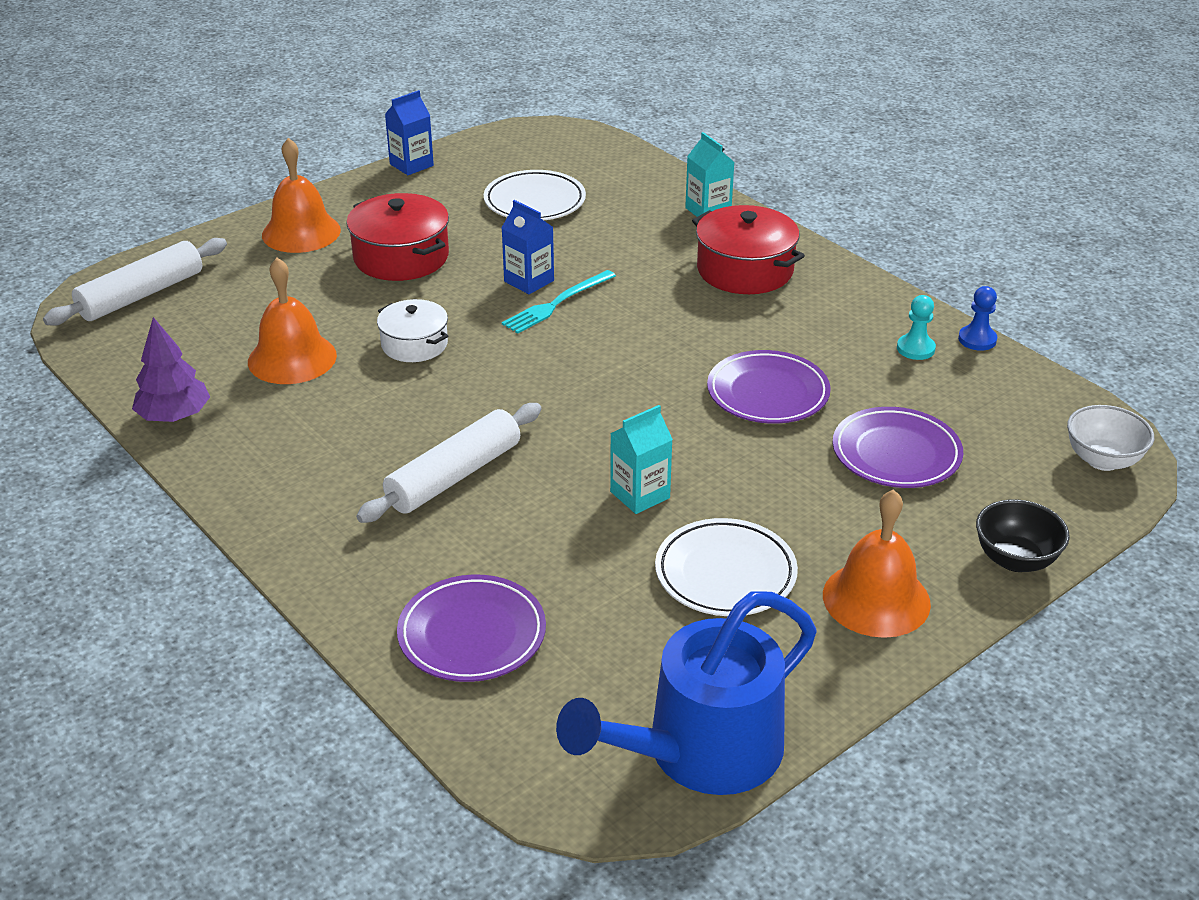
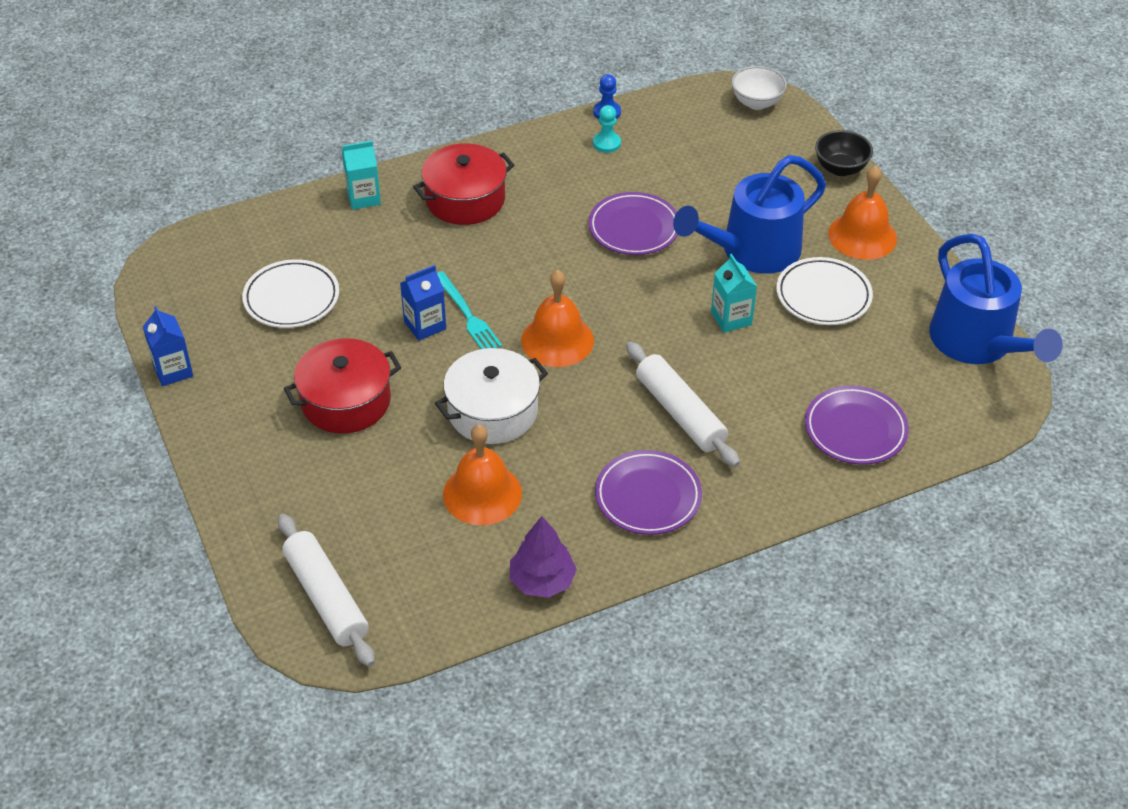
camera: 75 degrees left, 10 degrees up
orange bell [262,138,341,253] -> orange bell moved to [521,270,594,367]
white pot [377,299,448,362] -> white pot [435,348,548,444], size x1.56
purple plate [833,407,963,488] -> purple plate moved to [595,450,702,535]
none -> blue watering can [673,155,826,274]

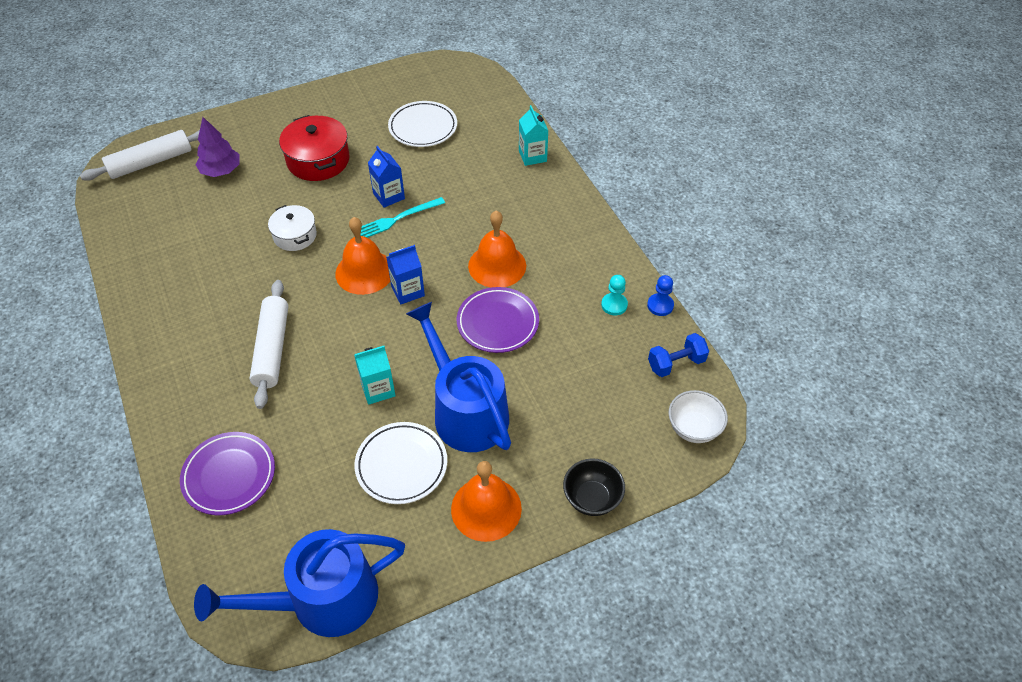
camera: 90 degrees right, 5 degrees up
blue carton [143,306,193,386] -> blue carton moved to [386,245,425,304]
red pot [413,143,515,225] -> none
white pot [435,348,548,444] -> white pot [268,205,317,251], size x0.64
orange bell [443,425,522,525] -> orange bell moved to [468,211,526,287]
purple tree [510,516,577,598] -> purple tree moved to [195,117,240,177]
purple plate [595,450,702,535] -> none
white rolling pin [626,342,740,467] -> white rolling pin turned 60 degrees counterclockwise [250,280,288,409]
none -> blue dumbbell [648,333,709,377]

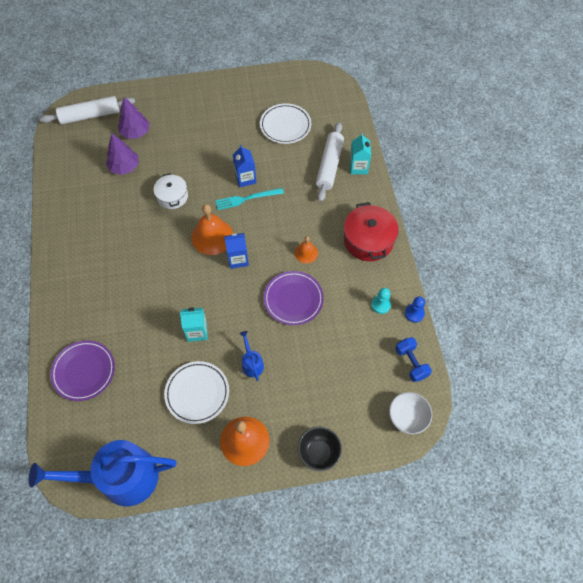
camera: 15 degrees right, 10 degrees up
white rolling pin [250,280,288,409] -> white rolling pin moved to [316,122,344,202]
red pot [279,115,350,181] -> red pot moved to [344,202,399,261]
blue watering can [406,302,511,452] -> blue watering can [240,331,264,381], size x0.42
orange bell [468,211,526,287] -> orange bell [295,236,318,264], size x0.55
blue dumbbell [648,333,709,377] -> blue dumbbell turned 75 degrees clockwise [395,337,432,382]
none -> purple tree [106,133,139,175]

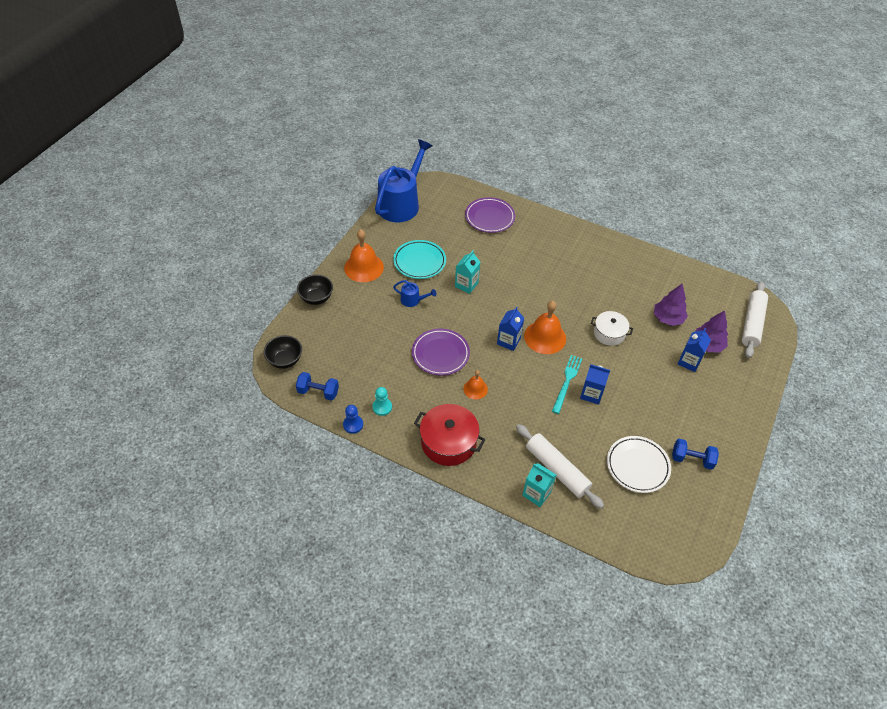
camera: 125 degrees right, 10 degrees down
white plate [164,361,229,424] -> turquoise plate [393,240,446,279]
white bowl [389,392,432,434] -> black bowl [264,335,302,369]
none -> blue dumbbell [672,439,719,470]
none -> blue carton [678,328,711,372]

